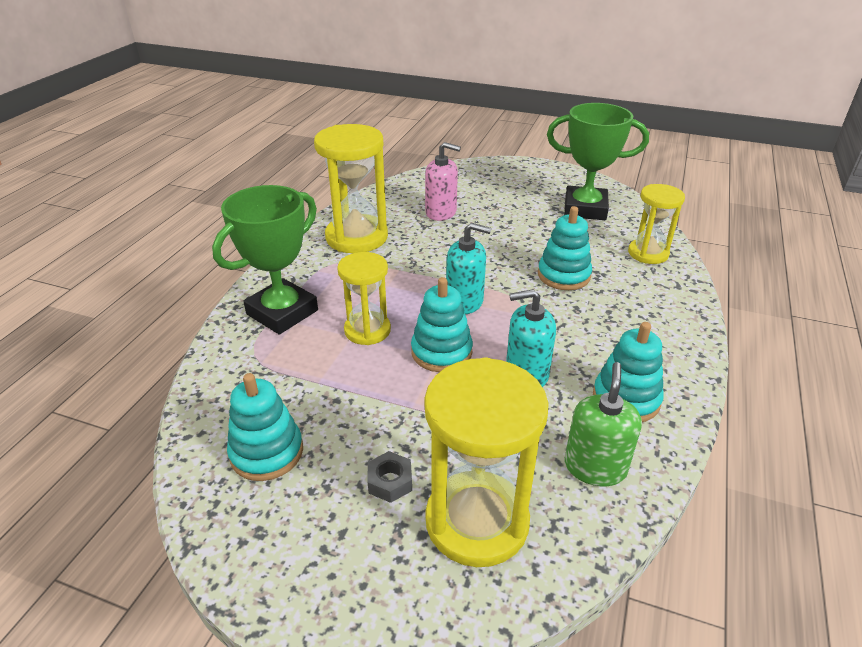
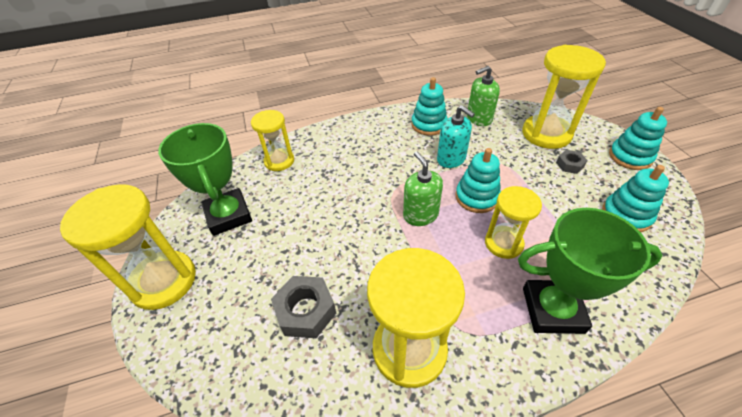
camera: 125 degrees left, 10 degrees up
pink soap dispenser [425,142,461,221] -> grey nut [271,276,336,338]
turquoise soap dispenser [446,223,492,314] -> green soap dispenser [403,152,443,226]
turquoise stacking toy [538,206,592,290] -> turquoise stacking toy moved to [609,107,667,170]
none -> yellow hourglass [60,184,196,310]

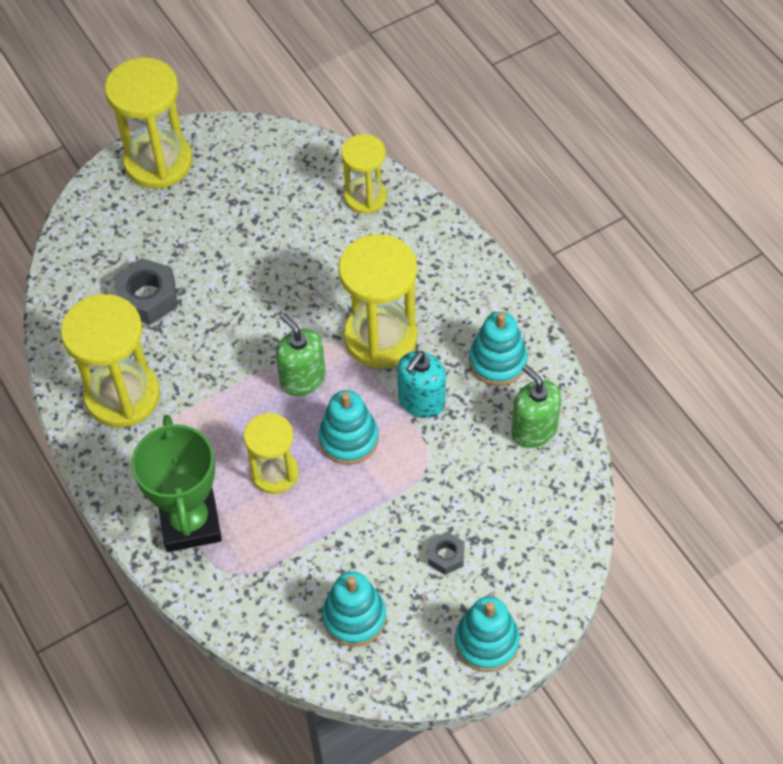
camera: 75 degrees right, 10 degrees up
green trophy [158,123,252,236] -> none
green soap dispenser [403,152,443,226] -> green soap dispenser turned 90 degrees counterclockwise [276,313,326,396]
yellow hourglass [522,45,606,149] -> yellow hourglass moved to [338,234,418,368]

